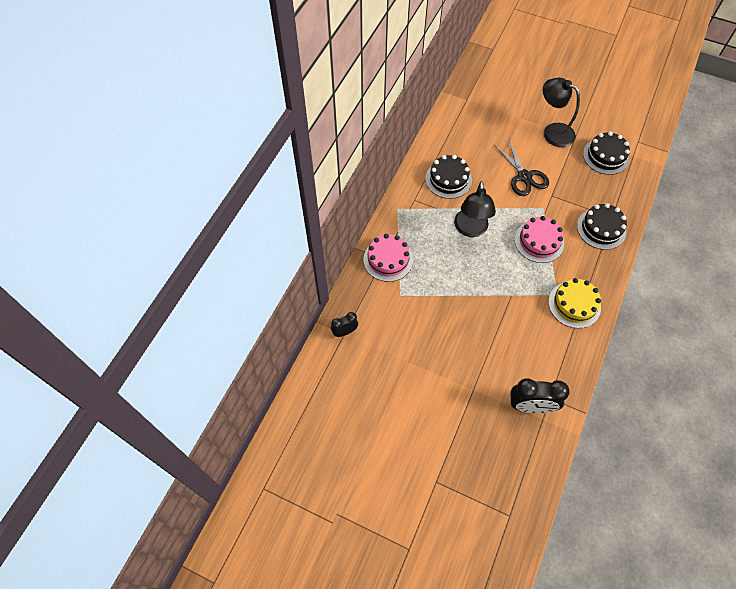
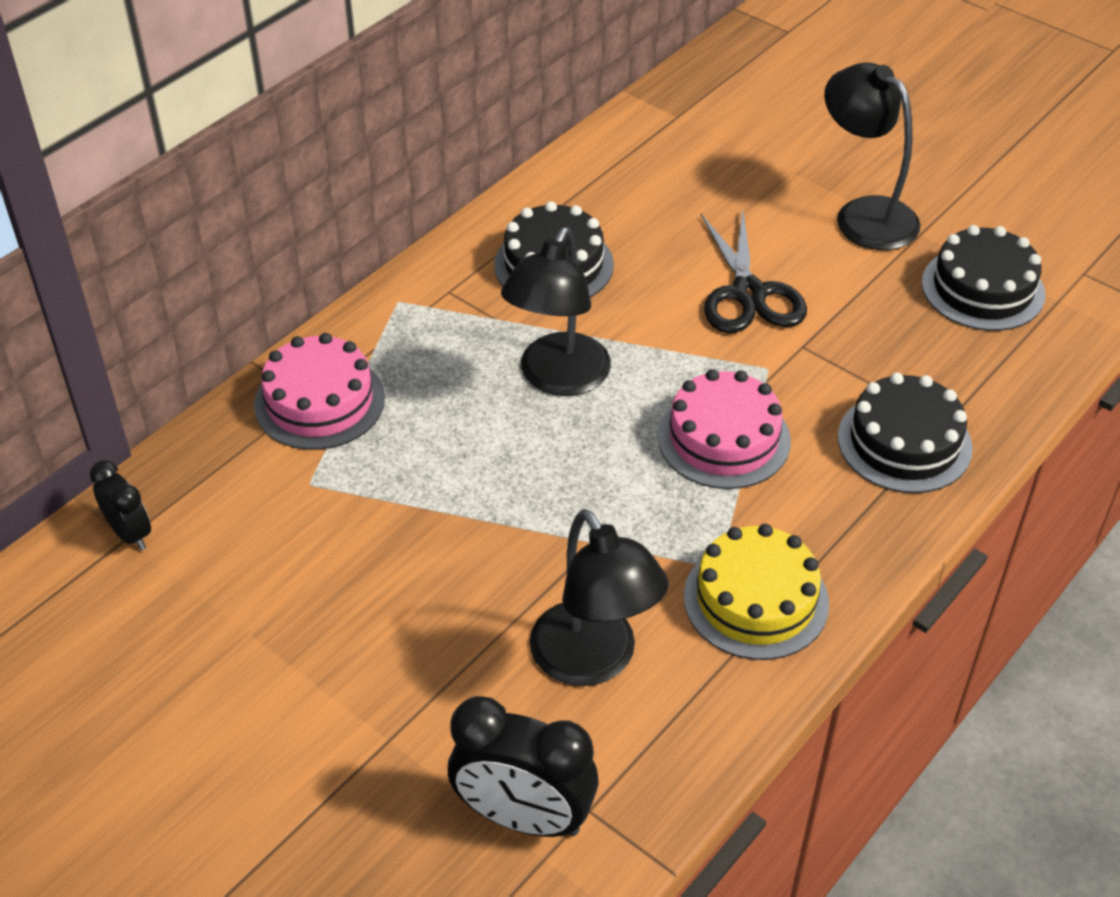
camera: 15 degrees right, 15 degrees down
black clock [331,312,358,337] -> black clock turned 60 degrees clockwise [90,460,151,550]
none -> black lamp [530,509,669,686]

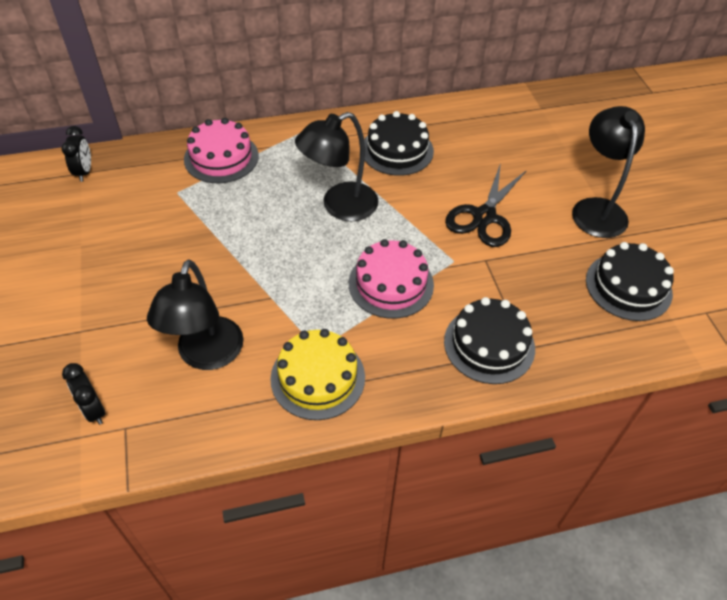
camera: 35 degrees right, 5 degrees up
black clock [448,696,599,837] -> black clock [62,363,105,425], size x0.57

